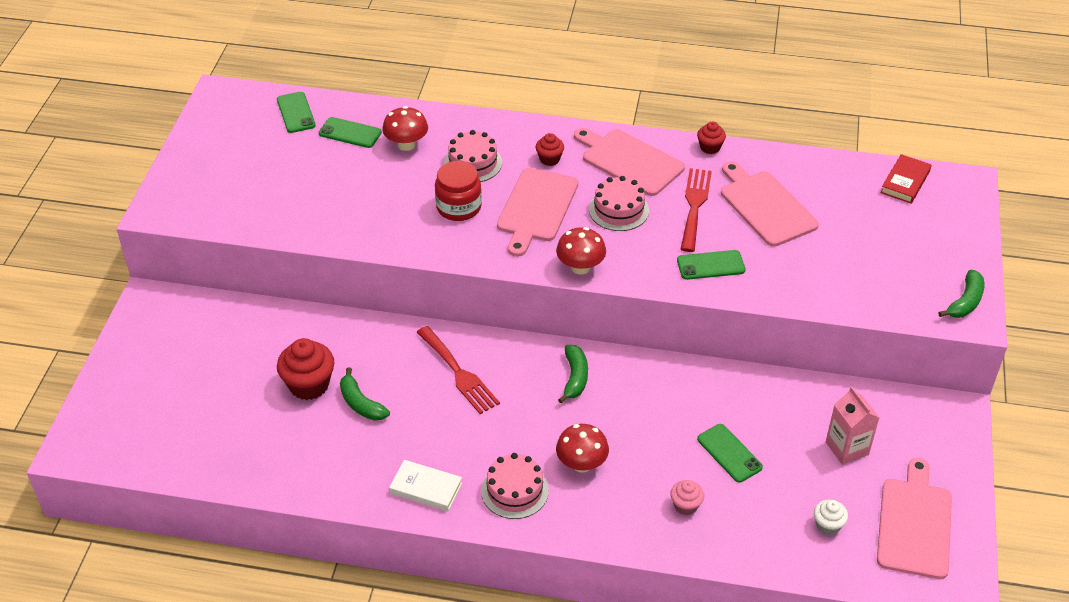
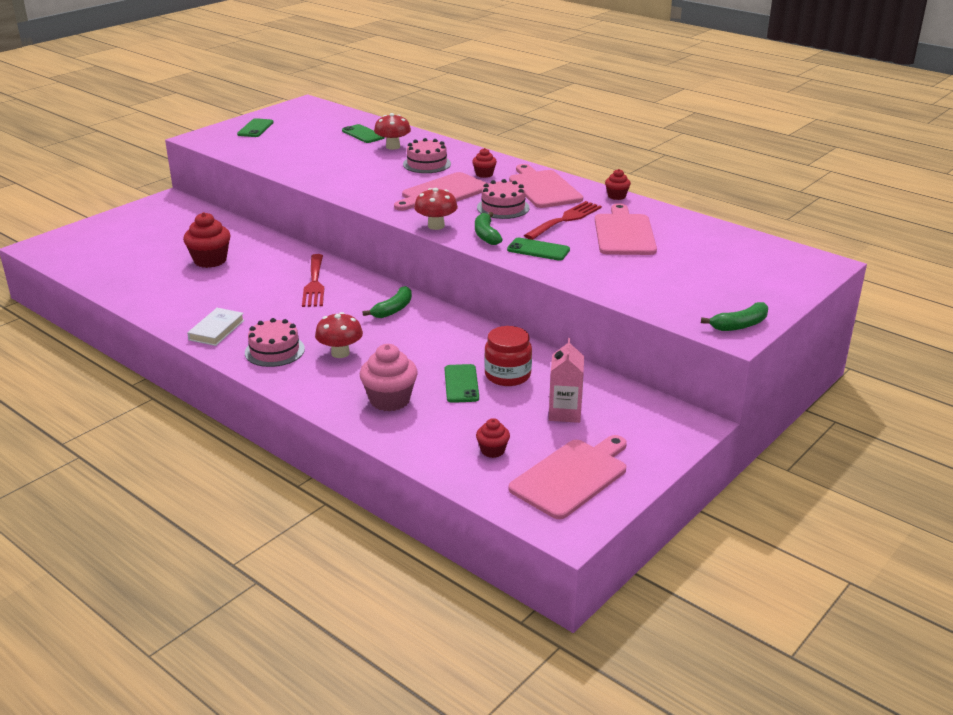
camera: 30 degrees right, 15 degrees down
green phone [277,92,316,133] -> green phone moved to [237,118,274,137]
green banana [340,368,390,421] -> green banana moved to [475,212,503,245]
white book [389,460,462,512] -> white book turned 60 degrees clockwise [187,308,245,346]
red jar [435,161,482,221] -> red jar moved to [484,326,532,386]
pink cupcake [670,480,704,515] -> pink cupcake [360,344,418,412], size x1.81
white cupcake [814,500,848,535] -> red cupcake [476,418,510,458]
red book [880,154,932,204] -> none

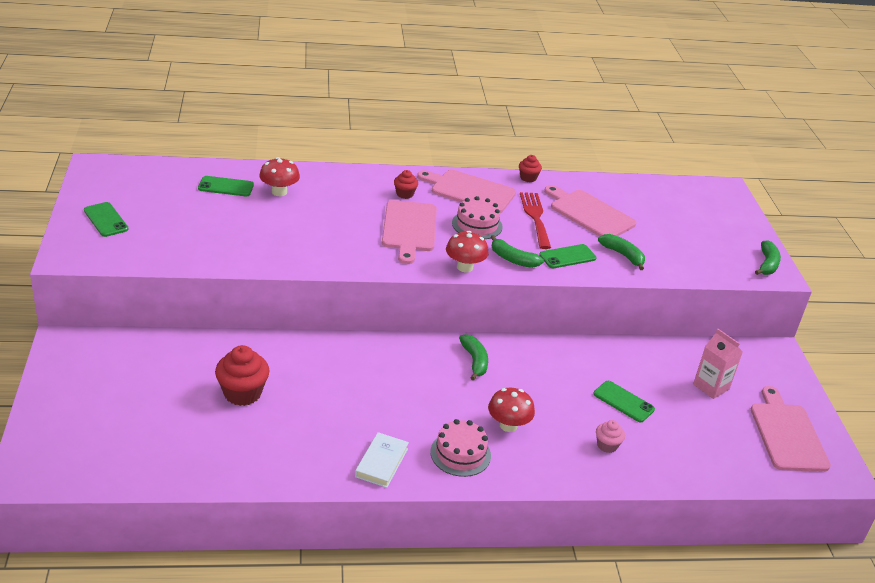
camera: 50 degrees left, 5 degrees up
white book [187,308,245,346] -> white book turned 45 degrees clockwise [355,432,409,488]
red fork [302,254,324,307] -> none
pink cupcake [360,344,418,412] -> pink cupcake [596,420,625,453], size x0.55
pink cake [403,138,451,173] -> none
red cupcake [476,418,510,458] -> none
red jar [484,326,532,386] -> none
none -> green banana [598,234,645,270]

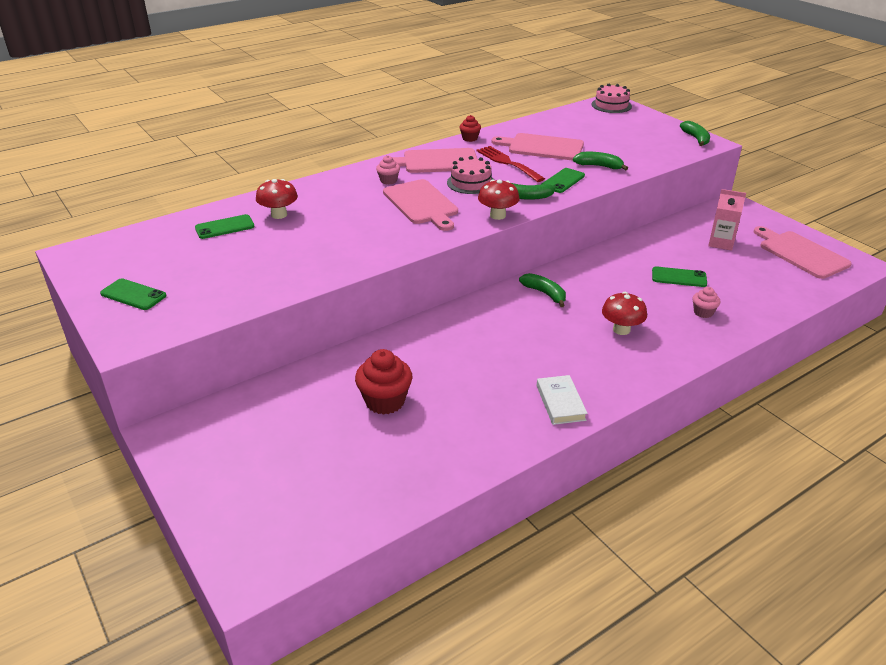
camera: 25 degrees left, 0 degrees up
red cupcake [394,170,418,199] -> pink cupcake [376,155,400,184]
pink cake [430,419,491,477] -> pink cake moved to [591,84,632,113]

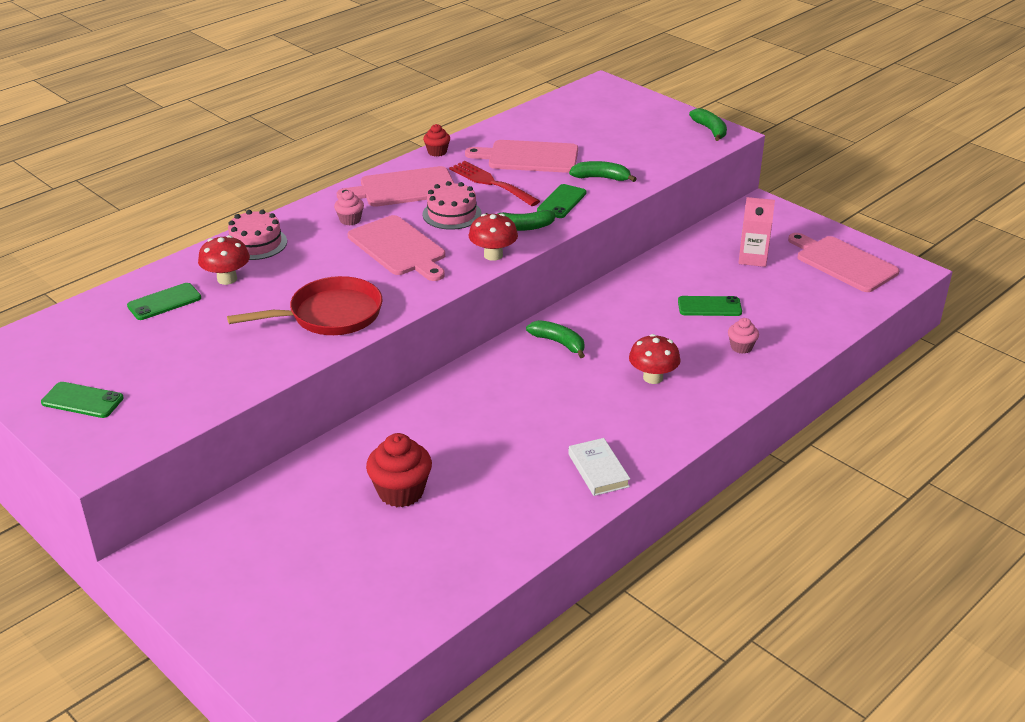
camera: 10 degrees left, 0 degrees up
pink cake [591,84,632,113] -> pink cake moved to [228,210,287,260]
none -> red pan [227,276,383,335]

